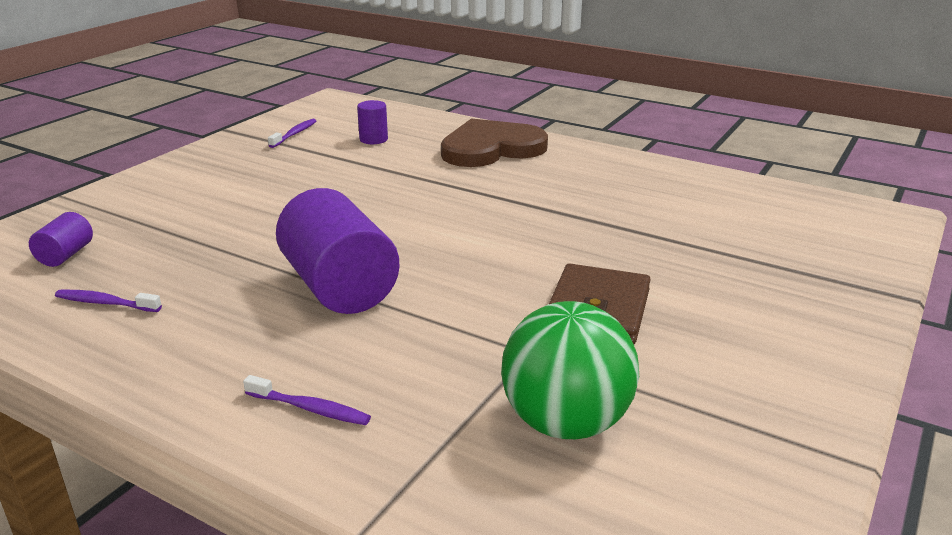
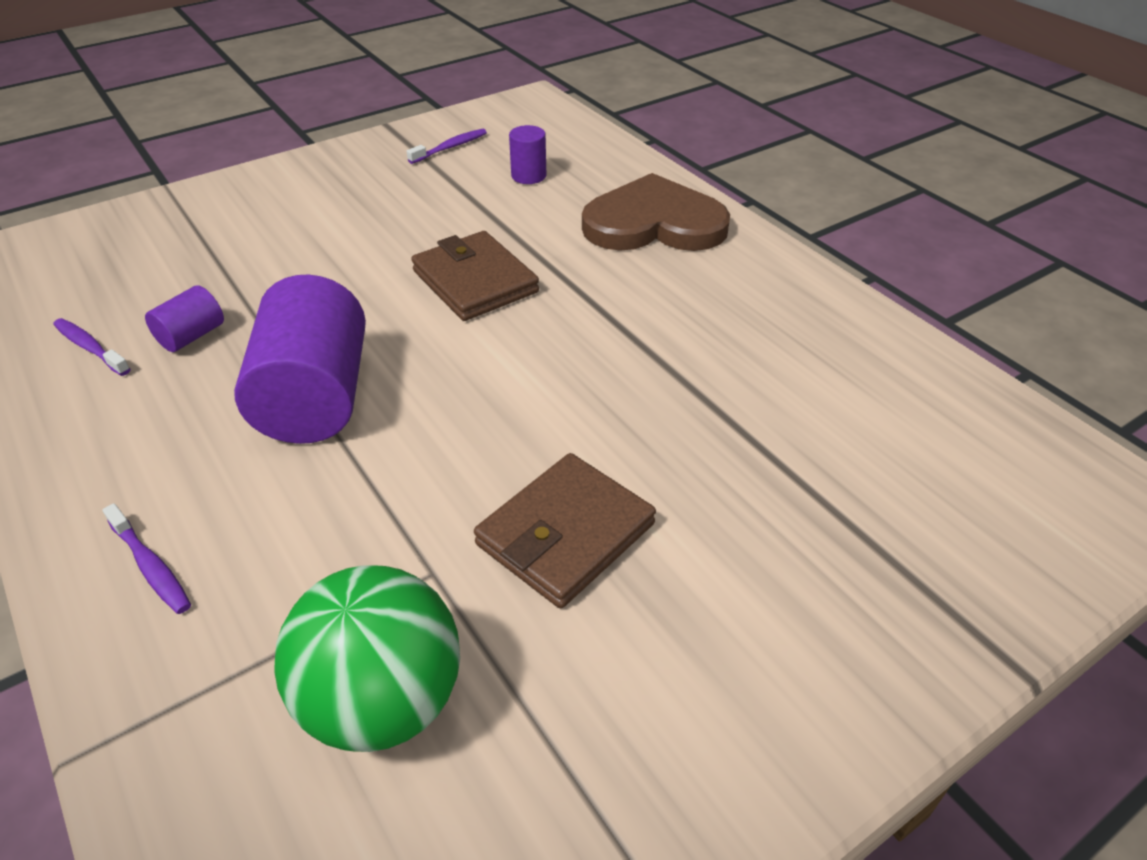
camera: 25 degrees right, 15 degrees up
purple cylinder [29,212,93,267] -> purple cylinder moved to [145,285,224,352]
none -> brown wallet [411,231,539,321]

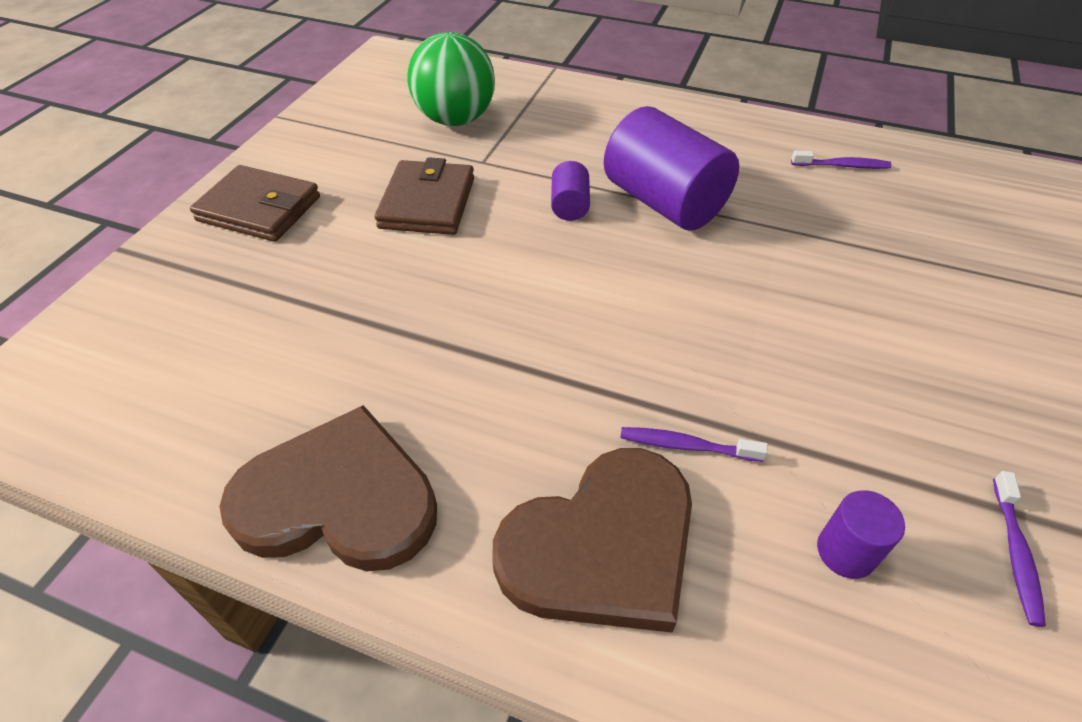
camera: 145 degrees right, 5 degrees up
purple toothbrush [103,503,191,614] -> purple toothbrush moved to [620,427,768,462]
purple cylinder [145,285,224,352] -> purple cylinder moved to [551,161,590,221]
brown wallet [411,231,539,321] -> brown wallet moved to [190,165,320,242]
none -> brown heart [219,405,437,571]

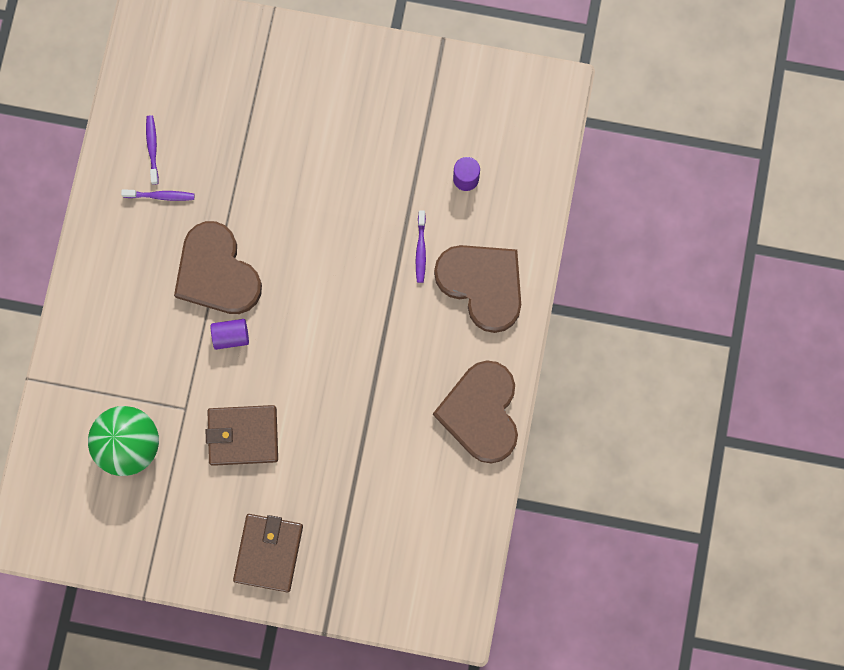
camera: 100 degrees left, 30 degrees up
purple cylinder [604,106,739,230] -> brown heart [174,221,262,314]
purple toothbrush [993,471,1046,627] -> purple toothbrush moved to [121,189,194,201]

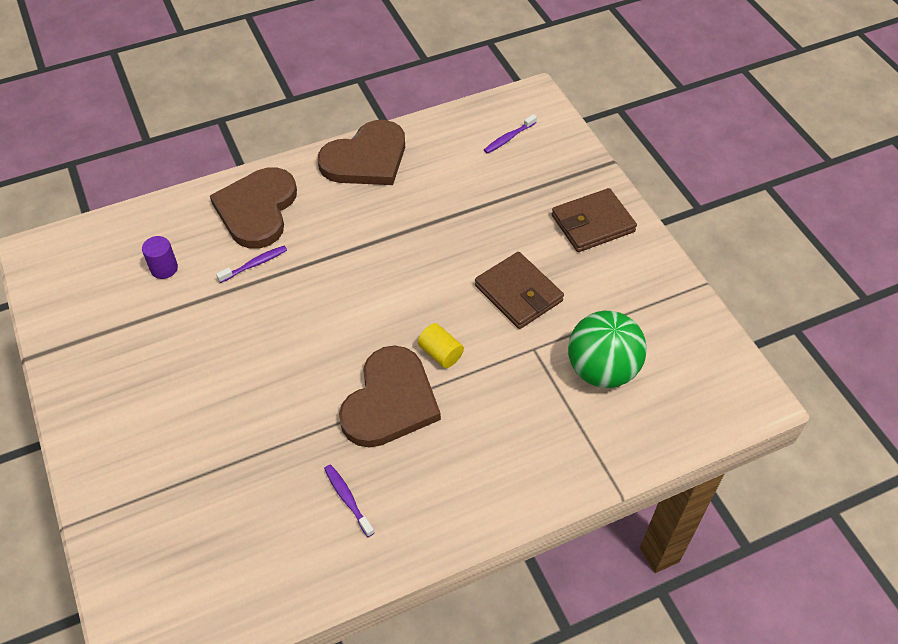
camera: 125 degrees left, 25 degrees down
purple toothbrush [146,115,159,185] -> purple toothbrush moved to [484,114,537,154]
purple cylinder [211,319,249,350] -> yellow cylinder [418,323,464,368]

